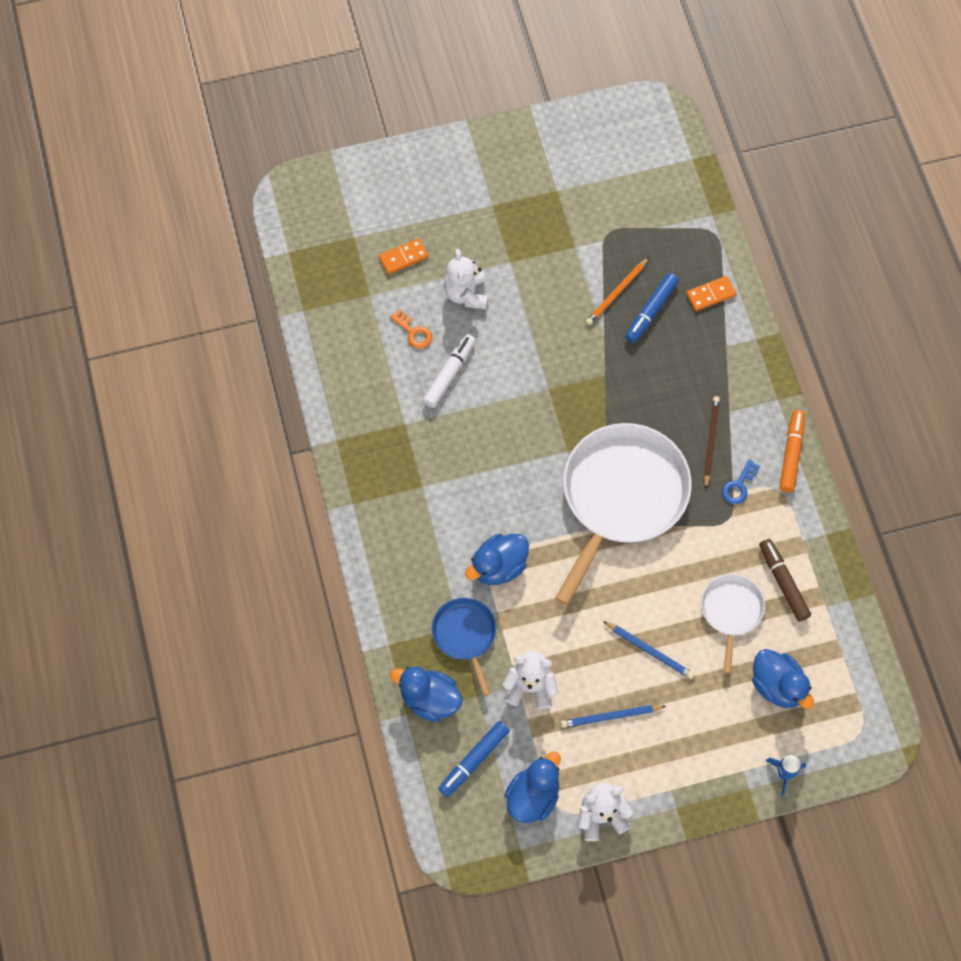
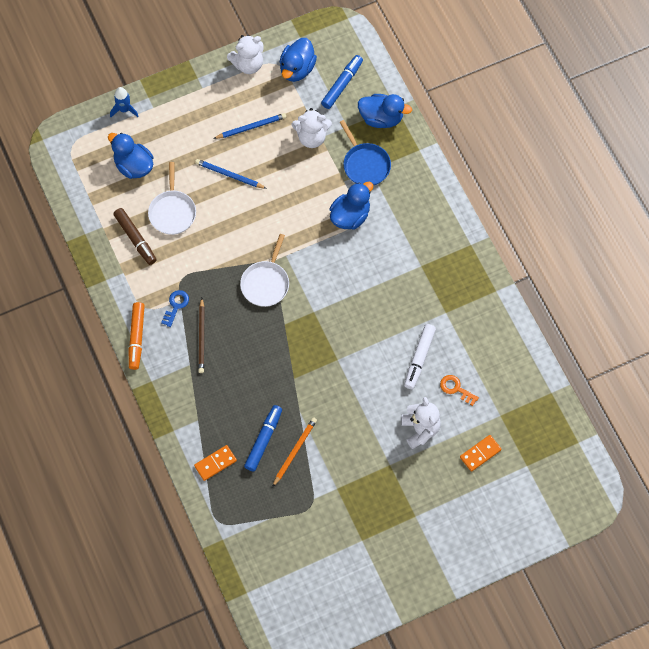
camera: 170 degrees right, 0 degrees up
white pan [555,423,692,605] -> white pan [240,234,289,307], size x0.49

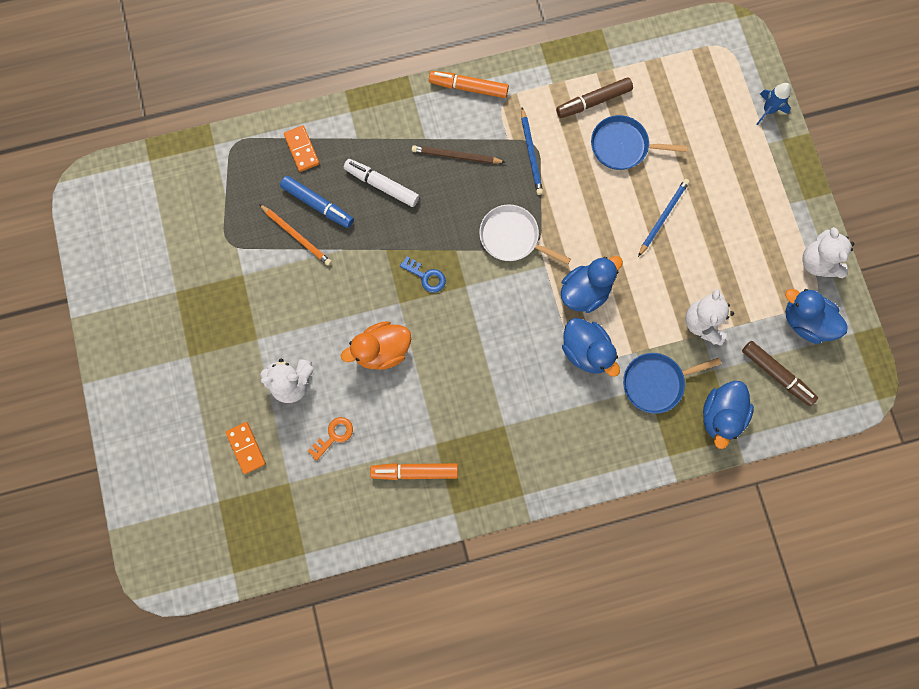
camera: 100 degrees right, 10 degrees up
blue duck [108,133,154,179] -> blue duck moved to [561,256,623,313]
white pan [148,162,196,235] -> blue pan [591,115,687,170]
blue key [161,290,189,327] -> blue key moved to [400,256,446,293]
blue pencil [213,113,286,139] -> blue pencil moved to [521,108,543,195]
blue marker [321,55,363,109] -> brown marker [742,341,818,406]
white marker [404,324,436,389] -> white marker moved to [344,159,419,207]
none -> orange duck [341,321,411,370]
none -> orange marker [370,463,458,480]

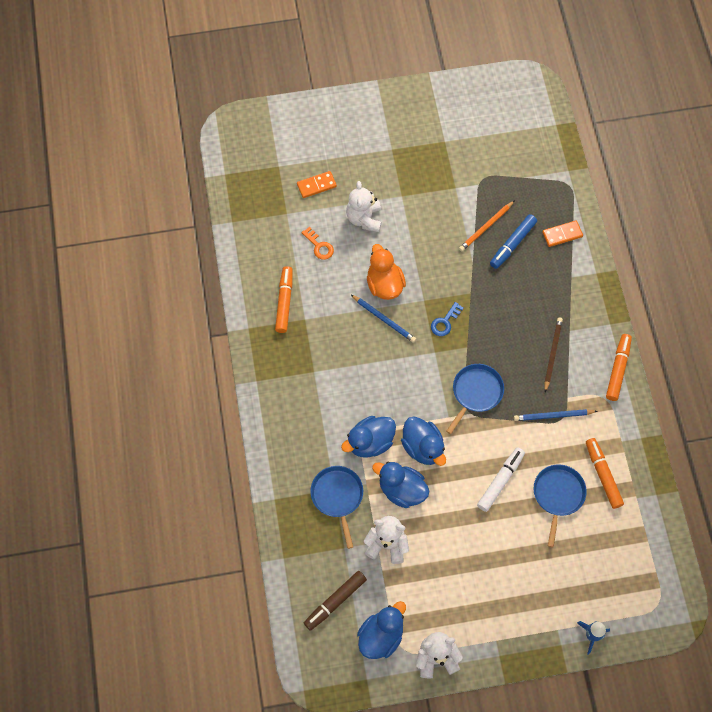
camera: 95 degrees right, 10 degrees down
white marker [344,159,419,207] -> white marker moved to [477,447,525,512]
white pan [479,204,571,265] -> blue pan [446,364,504,434]
brown marker [556,77,633,118] -> orange marker [586,438,624,509]
blue pencil [638,179,690,257] -> blue pencil moved to [350,294,416,343]
blue duck [703,381,754,449] -> blue duck moved to [372,461,430,508]

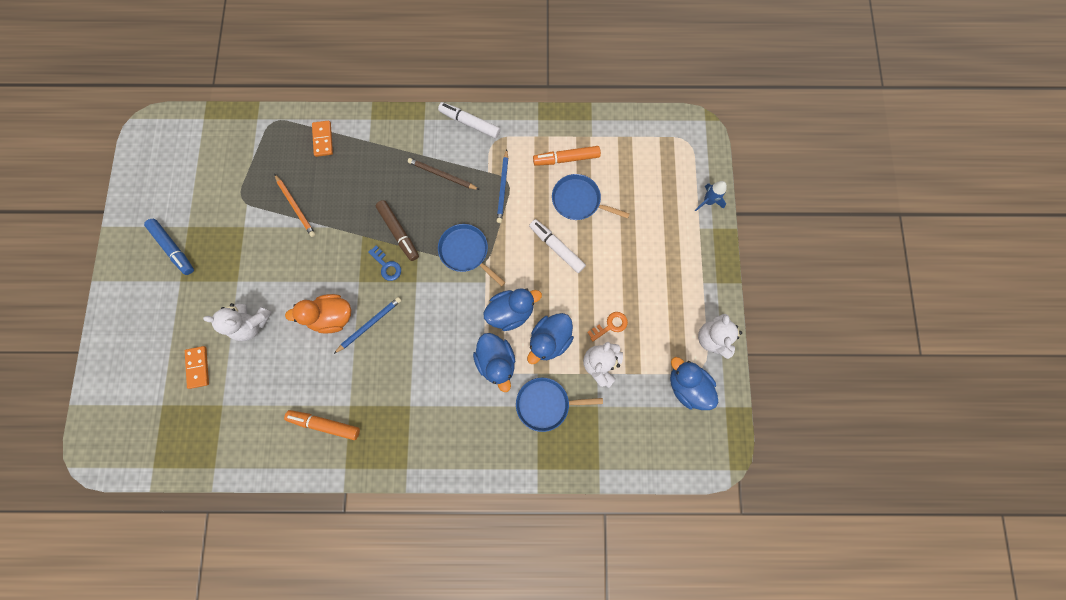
camera: 80 degrees left, 10 degrees up
orange key [301,227,334,260] -> orange key moved to [587,312,628,342]
brown marker [304,571,367,631] -> brown marker moved to [375,200,419,261]
blue marker [490,214,537,269] -> blue marker moved to [144,219,194,275]
orange marker [606,334,632,401] -> white marker [438,102,500,138]

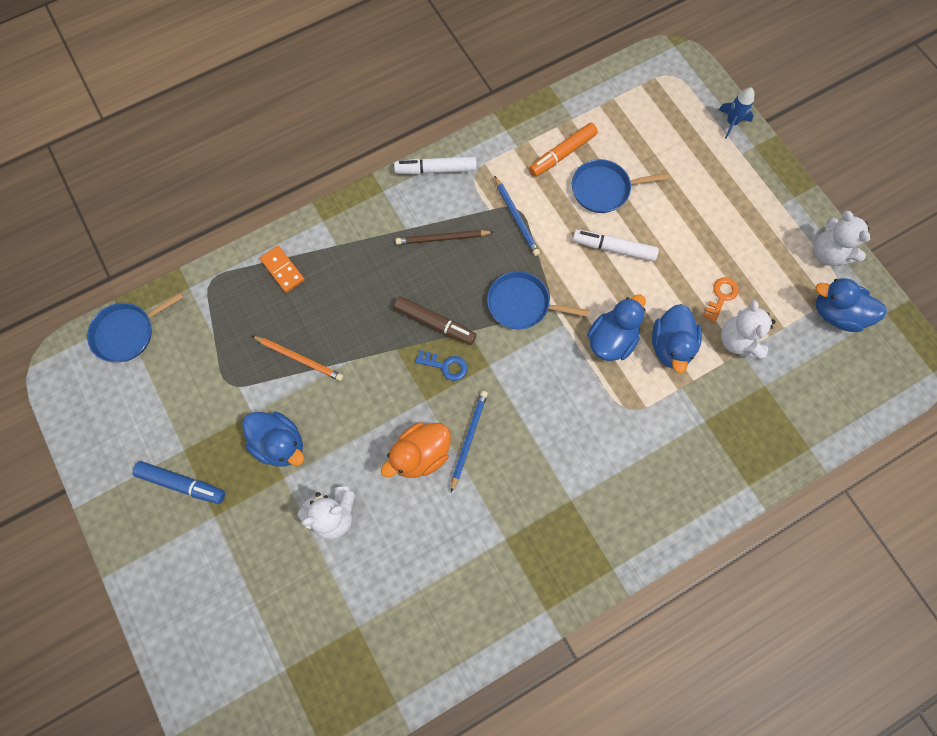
camera: 30 degrees left, 5 degrees down
orange domino [185,346,209,389] -> none
orange marker [284,410,360,440] -> none
blue duck [473,333,515,392] -> blue duck moved to [242,411,304,467]
blue pan [516,378,603,432] -> blue pan moved to [87,292,184,362]

